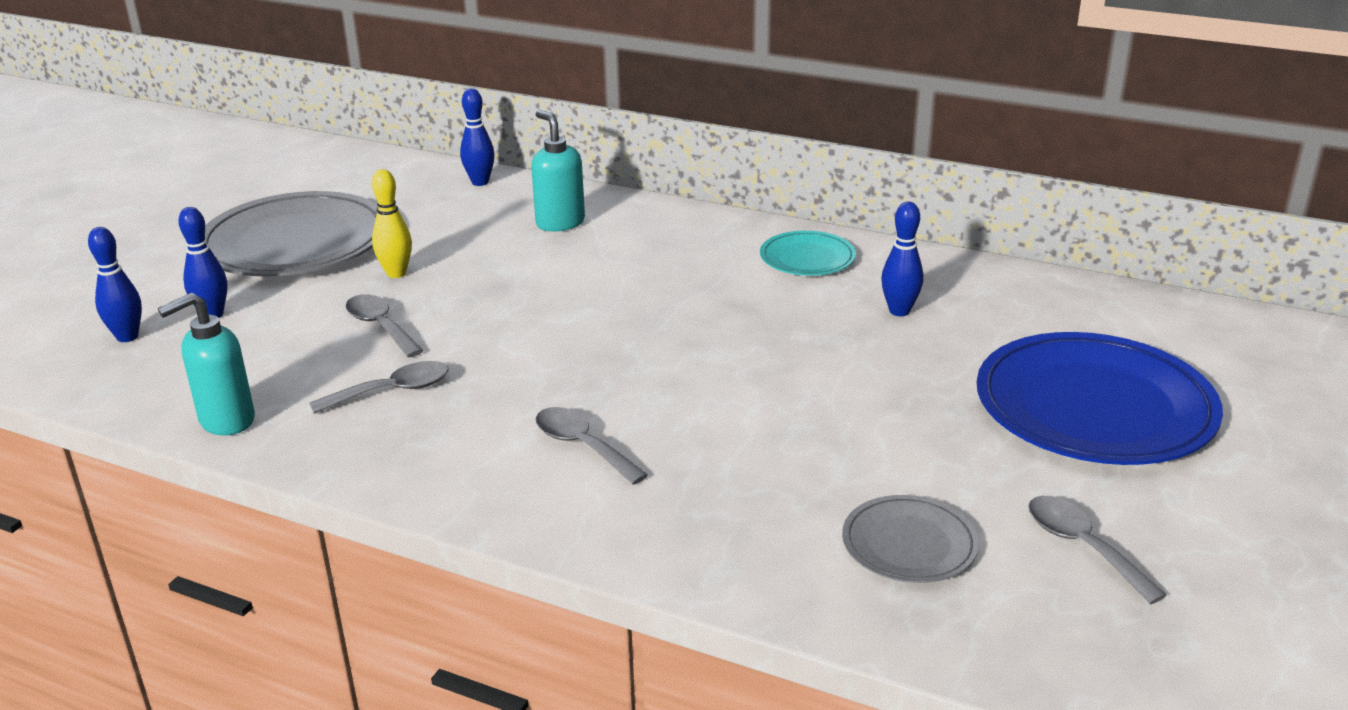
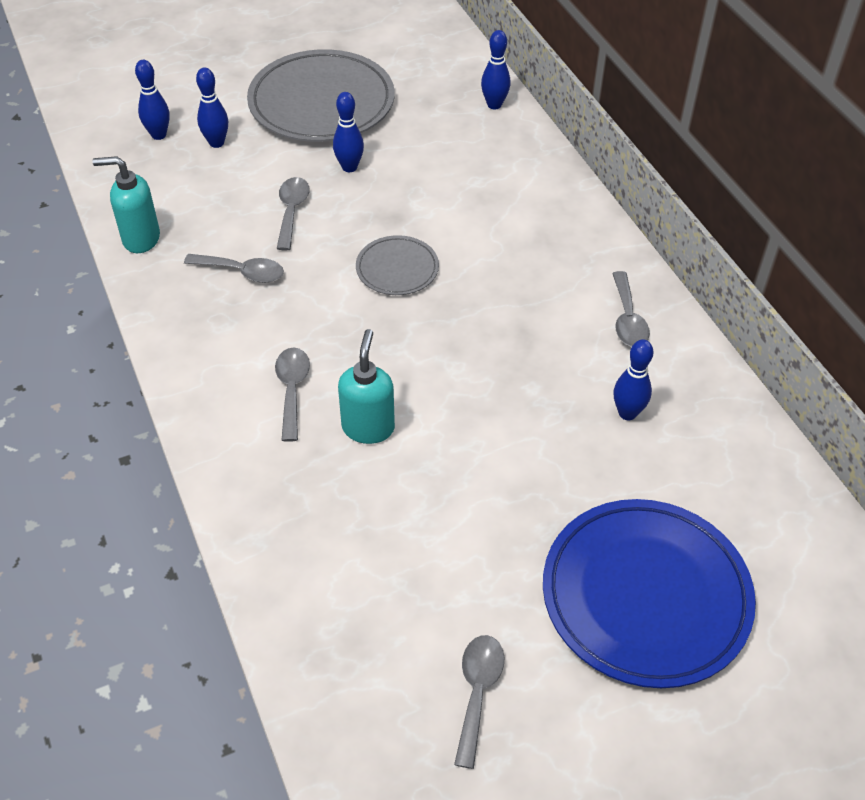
camera: 40 degrees right, 20 degrees up
yellow bowling pin [372,169,412,278] -> blue bowling pin [333,92,364,172]
turquoise soap dispenser [531,110,585,232] -> turquoise soap dispenser moved to [338,329,395,444]
turquoise plate [760,231,856,276] -> grey spoon [612,271,650,347]
grey plate [842,495,979,583] -> grey plate moved to [356,235,439,295]

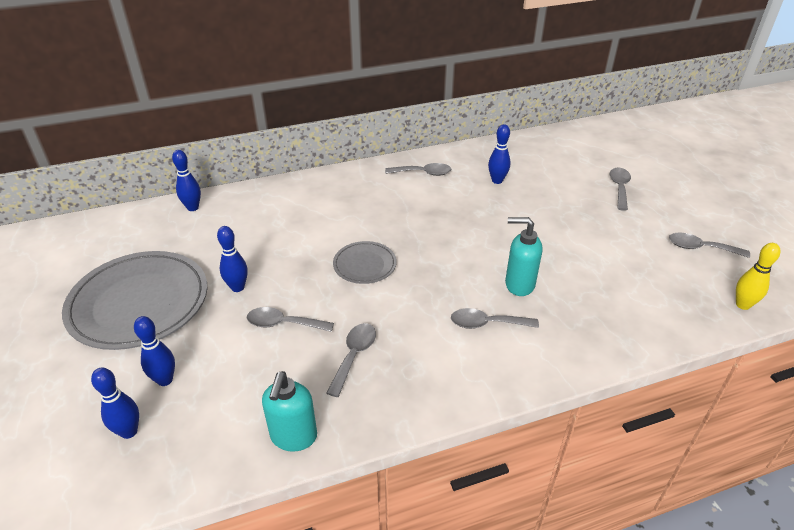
camera: 85 degrees left, 10 degrees down
blue plate [543,499,756,688] -> grey spoon [610,168,631,211]
none -> yellow bowling pin [736,243,781,310]

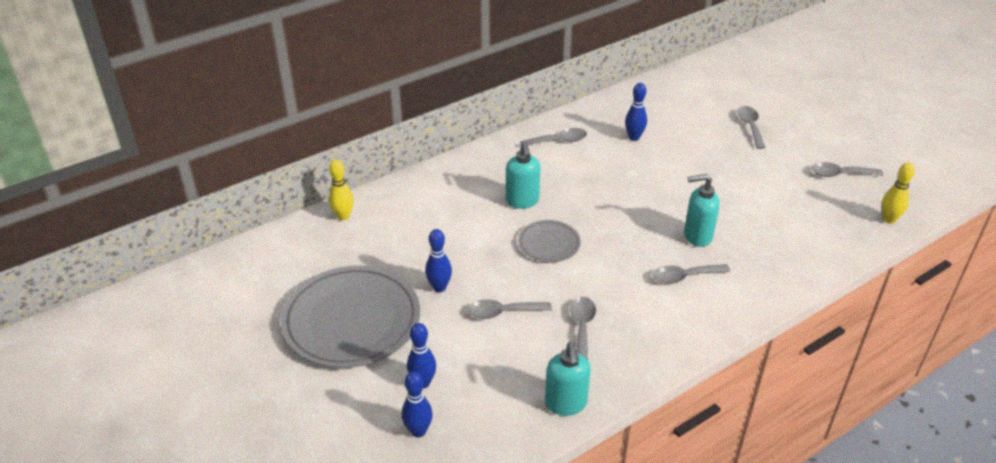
camera: 15 degrees left, 0 degrees up
blue bowling pin [172,150,201,211] -> yellow bowling pin [329,160,354,221]
none -> turquoise soap dispenser [506,141,540,209]

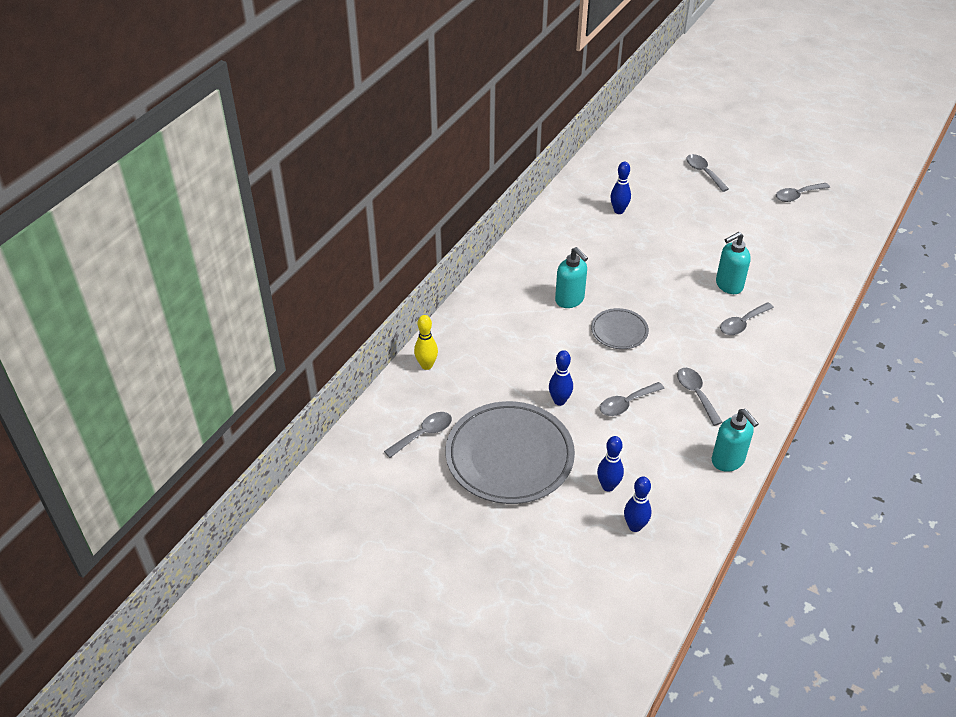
camera: 25 degrees left, 5 degrees up
grey spoon [520,128,587,146] -> grey spoon moved to [384,412,452,458]
yellow bowling pin [882,162,915,224] -> none

